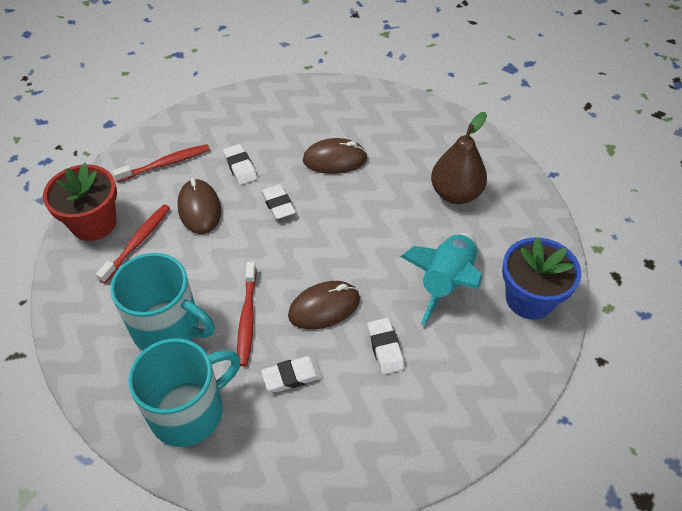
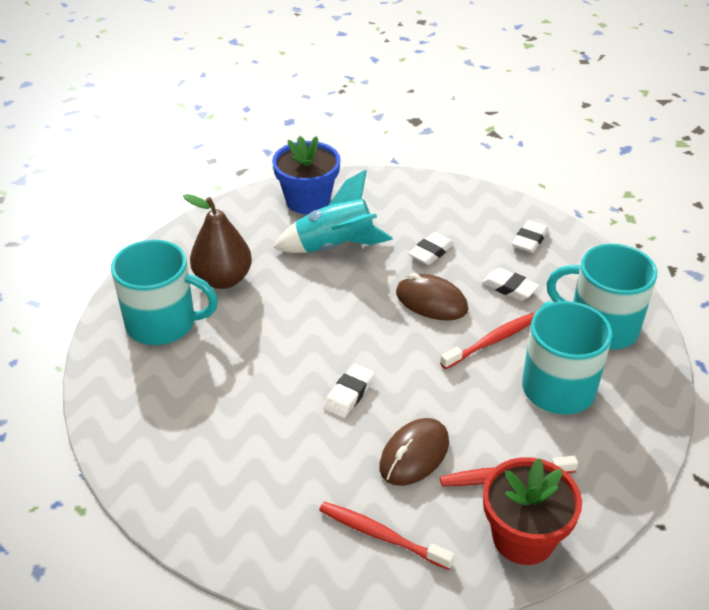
camera: 125 degrees left, 10 degrees down
white eraser [223,144,257,185] -> white eraser moved to [512,220,549,253]
brown mouse [303,138,368,174] -> none
none -> turquoise mug [111,240,218,345]

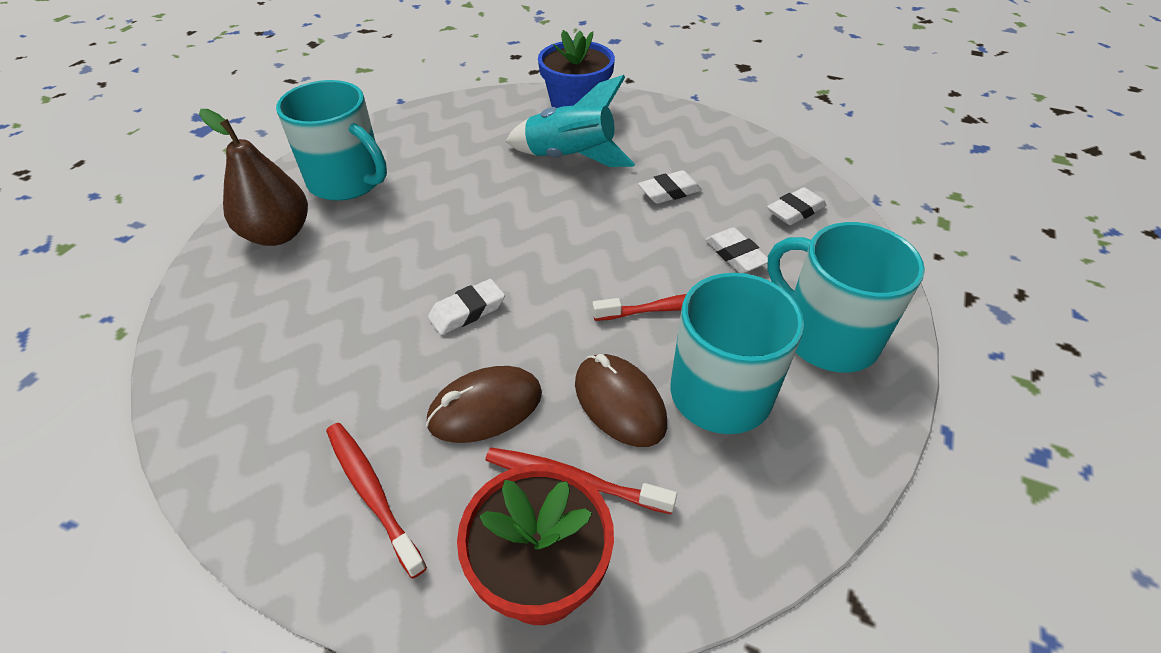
camera: 25 degrees right, 5 degrees up
brown pear [183,194,252,289] -> brown pear moved to [199,109,308,246]
brown mouse [396,273,468,321] -> brown mouse moved to [575,354,667,447]

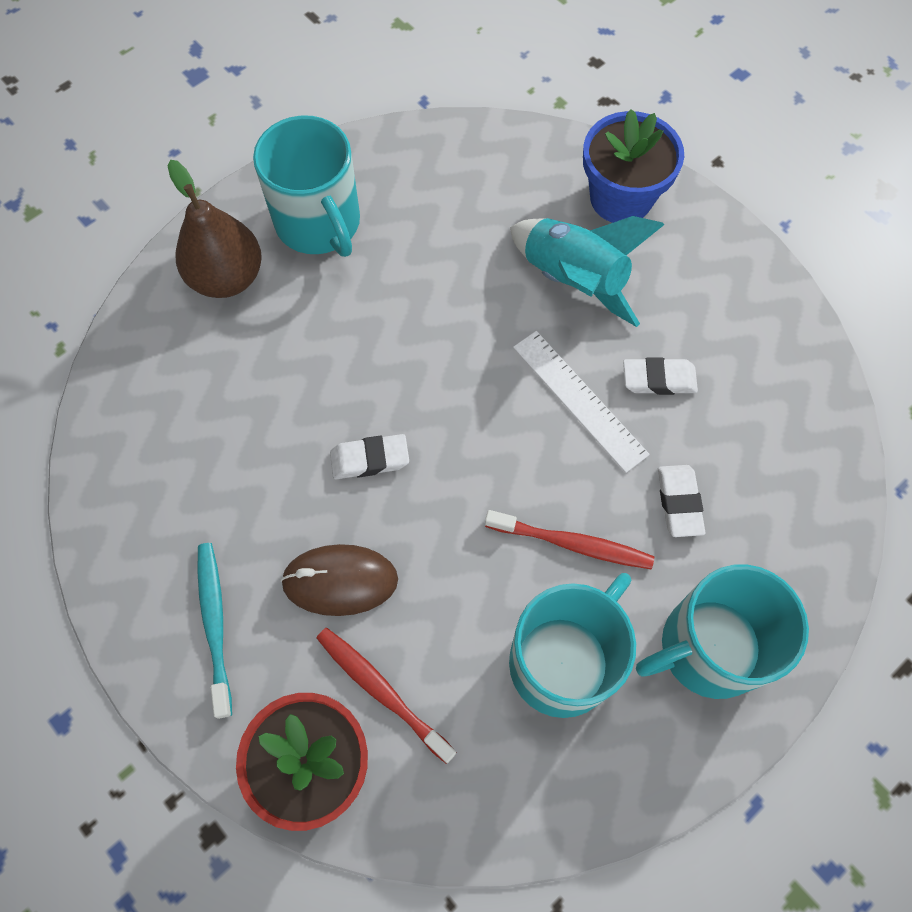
camera: 25 degrees right, 20 degrees up
red toothbrush [326,423,427,578] -> turquoise toothbrush [197,543,232,719]
brown mouse [575,354,667,447] -> none
white eraser [767,187,826,225] -> none
turquoise mug [767,222,925,372] -> turquoise mug turned 90 degrees counterclockwise [636,564,809,699]
none -> white ruler [513,331,650,473]

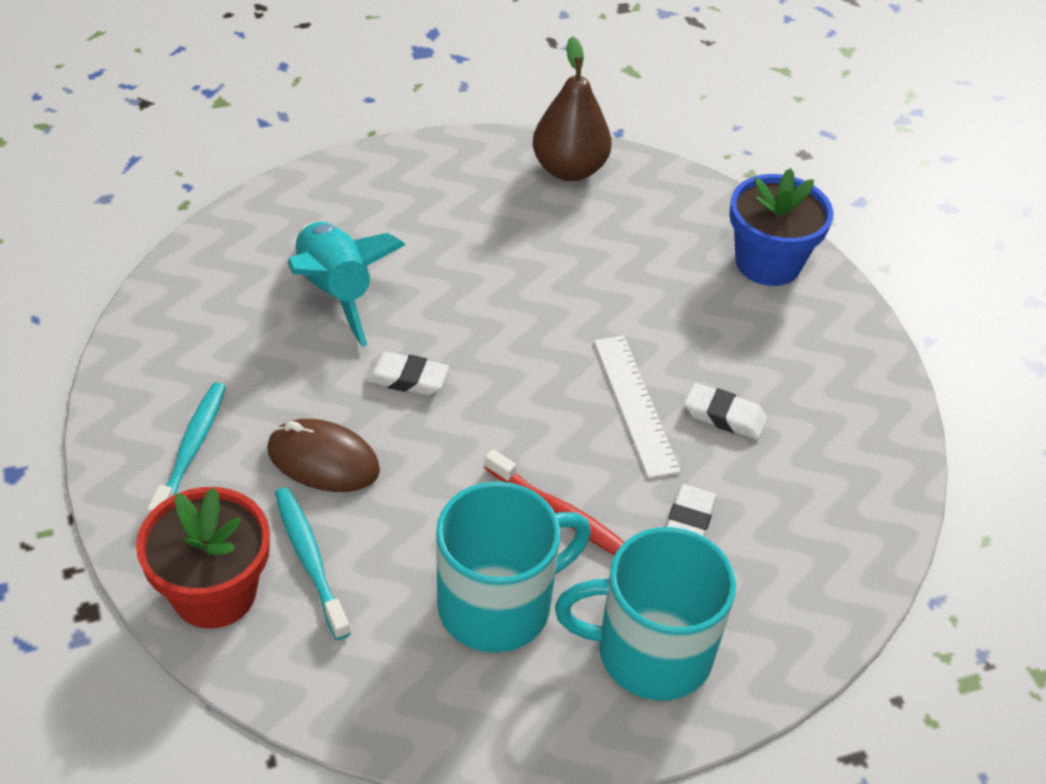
camera: 20 degrees right, 20 degrees down
brown pear [168,160,262,298] -> brown pear moved to [533,36,611,181]
turquoise mug [253,115,360,257] -> none
red toothbrush [317,628,456,764] -> turquoise toothbrush [275,487,351,640]
turquoise rocket [510,216,665,327] -> turquoise rocket moved to [288,222,405,347]

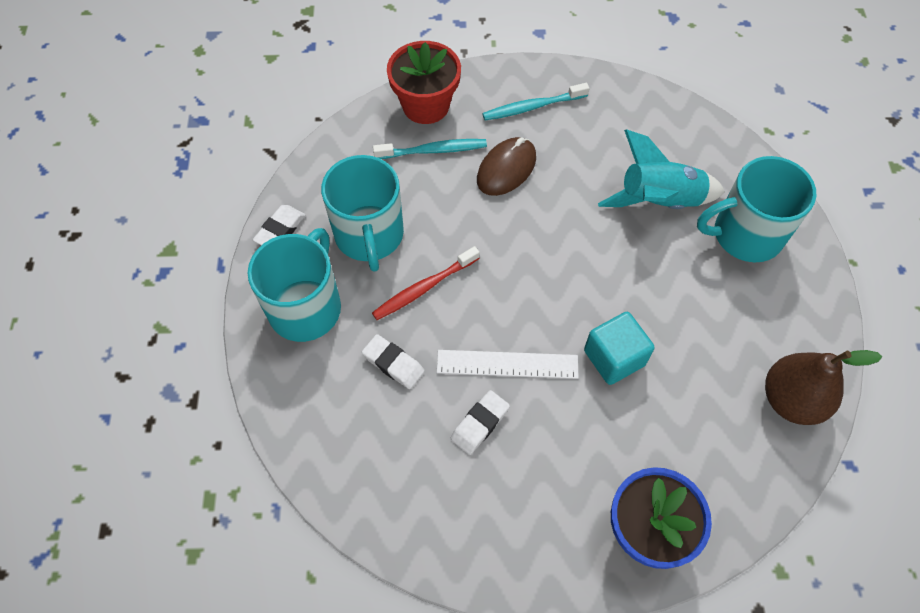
camera: 110 degrees right, 15 degrees up
turquoise toothbrush [147,382,226,514] -> turquoise toothbrush turned 135 degrees clockwise [482,83,590,121]
white eraser [365,352,449,395] -> white eraser moved to [253,205,305,245]
none -> turquoise cube [584,312,655,385]
none -> turquoise mug [697,156,816,262]

